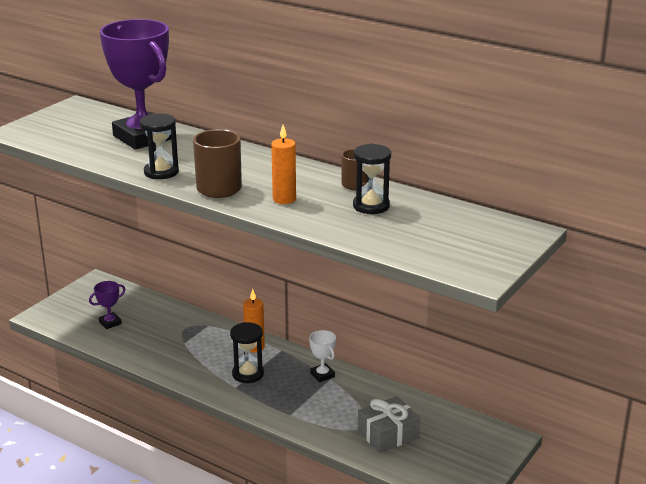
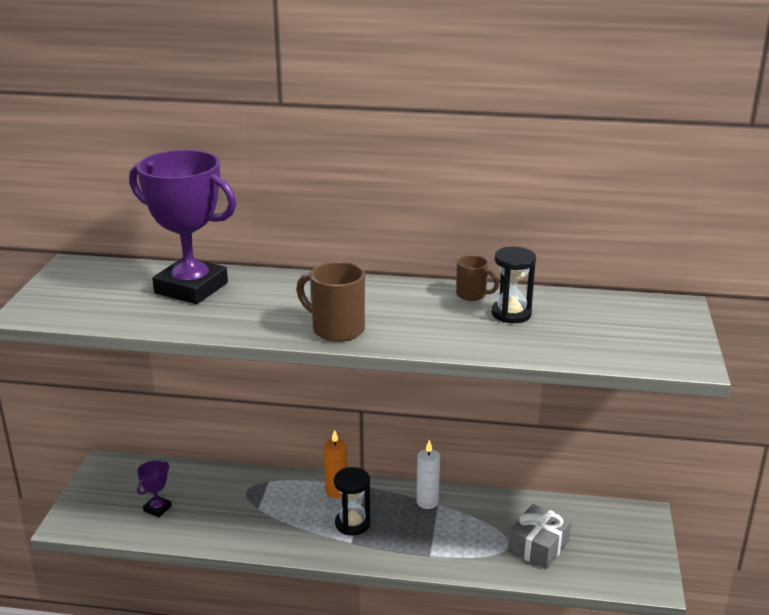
camera: 25 degrees left, 0 degrees up
black hourglass [140,113,179,179] -> none
orange candle [271,125,296,204] -> none
white trophy [309,330,336,382] -> white candle [417,440,440,509]

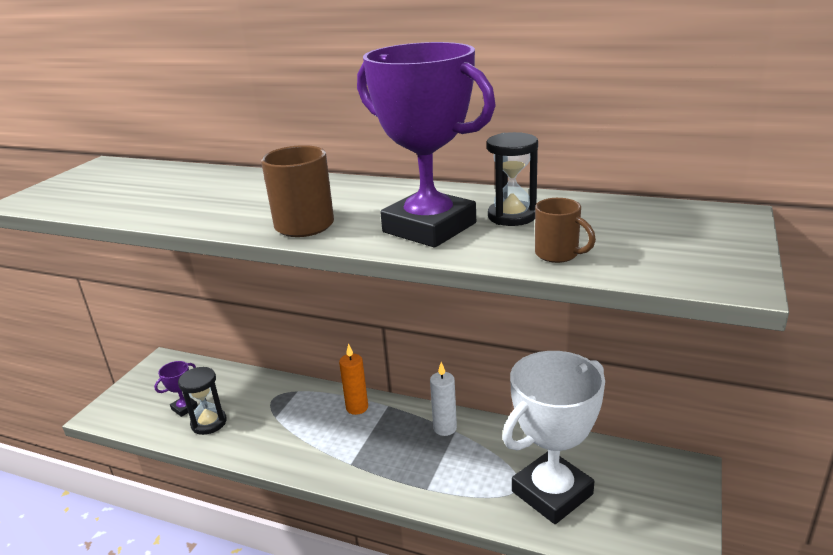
camera: 15 degrees right, 0 degrees up
purple trophy [129,150,236,304] -> purple trophy moved to [357,42,496,248]
black hourglass [334,467,371,535] -> black hourglass moved to [178,367,227,435]
brown mug [456,255,499,301] -> brown mug moved to [535,198,596,263]
grey gift [508,504,571,569] -> white trophy [502,351,605,524]

